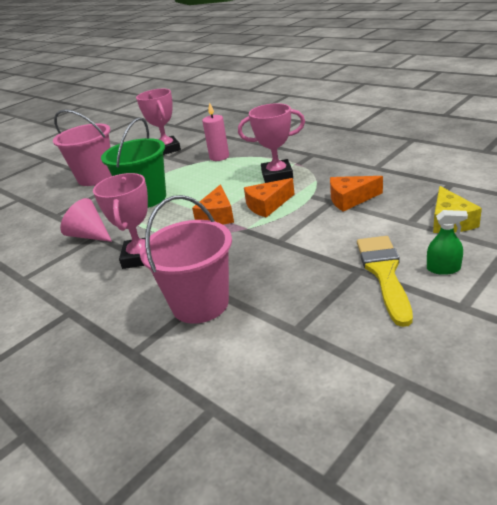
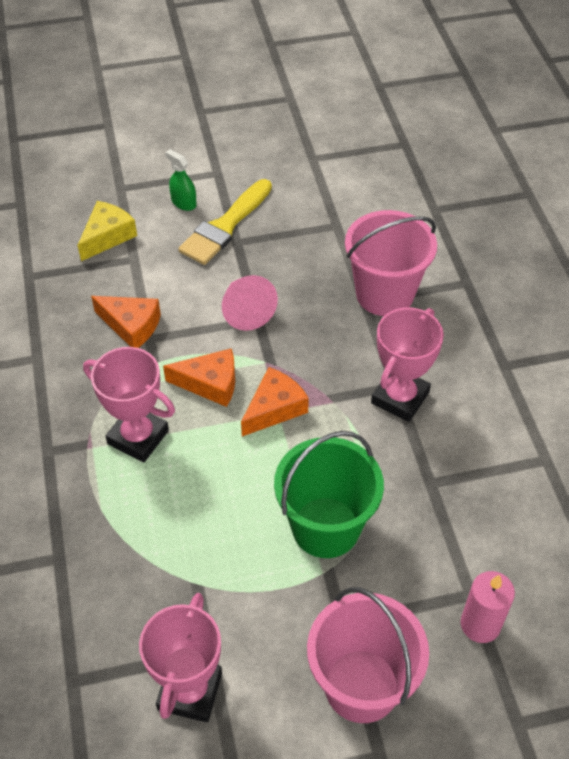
camera: 150 degrees left, 20 degrees up
pink cone [60,198,112,242] -> pink cone moved to [222,275,278,331]
pink candle [202,102,229,161] -> pink candle moved to [461,571,515,643]

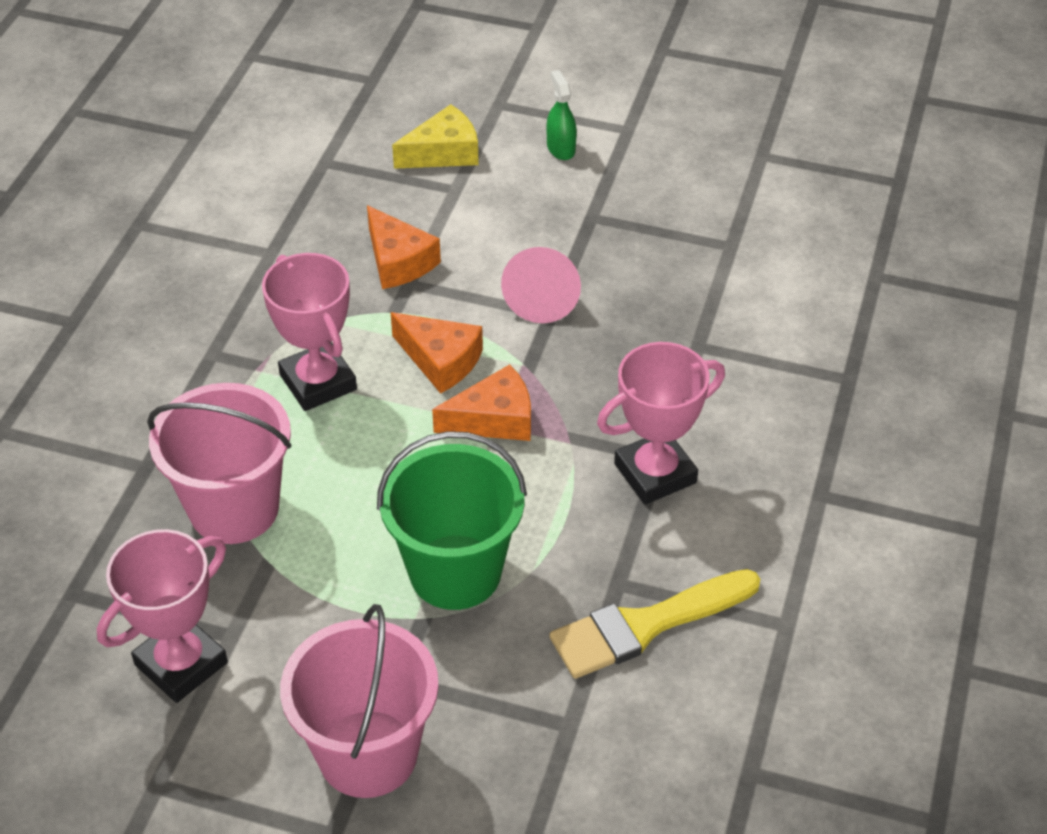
camera: 30 degrees right, 5 degrees down
yellow brush [178,179,272,265] -> yellow brush moved to [549,569,760,679]
pink bucket [345,210,437,316] -> pink bucket moved to [147,383,291,544]
pink candle [461,571,515,643] -> none

